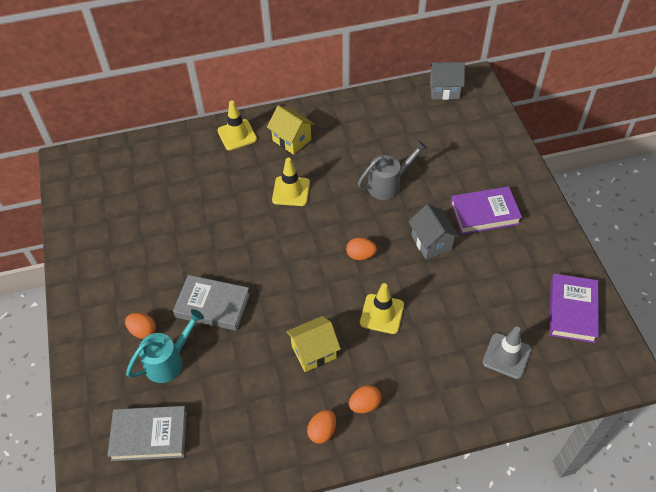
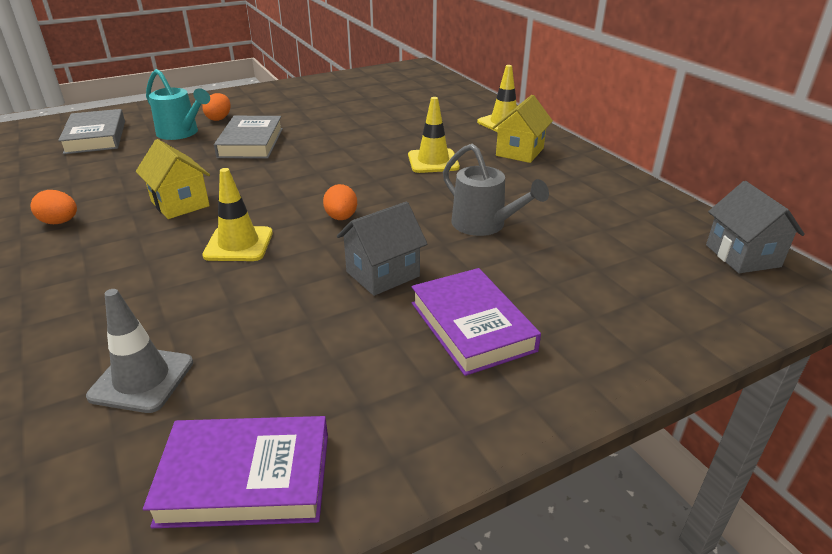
camera: 75 degrees right, 20 degrees down
orange egg [349,385,381,413] -> none

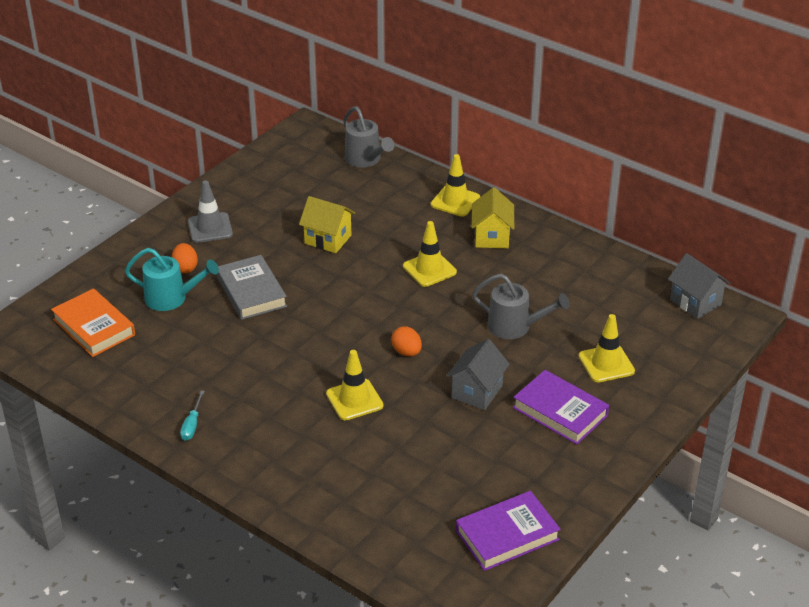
camera: 25 degrees left, 5 degrees up
orange egg [31,190,77,224] -> turquoise screwdriver [180,391,205,441]
grey book [58,109,125,154] -> orange book [51,288,135,357]
grey traffic cone [86,289,193,413] -> grey traffic cone moved to [188,180,233,243]
yellow house [136,139,210,219] -> yellow house moved to [299,196,355,253]
none -> grey watering can [343,106,395,167]
none -> yellow traffic cone [579,314,635,382]

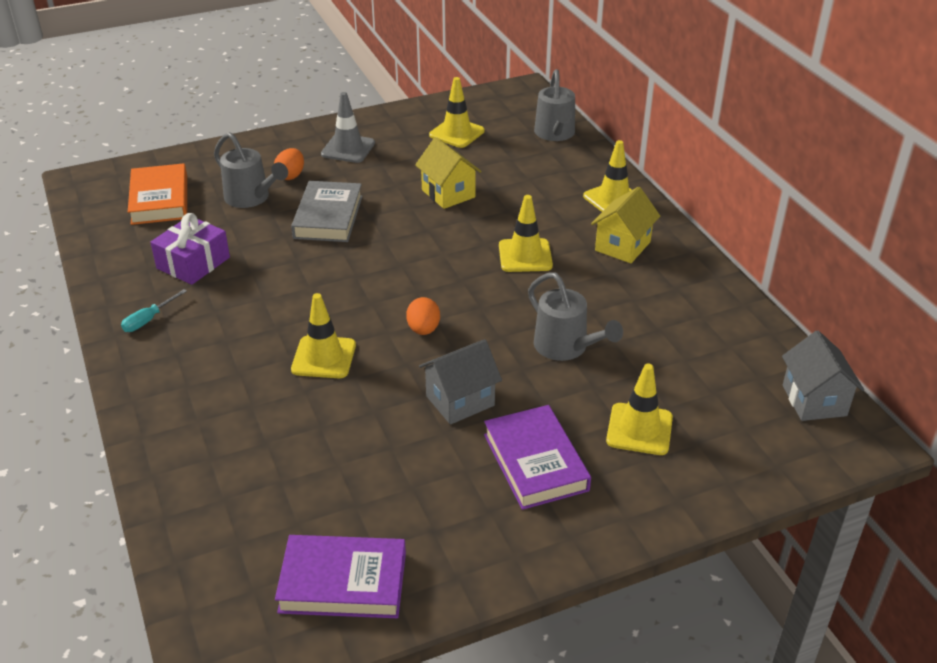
camera: 30 degrees right, 0 degrees up
turquoise watering can [125,248,219,311] -> grey watering can [214,132,288,208]
none -> purple gift [150,213,230,285]
none -> yellow traffic cone [429,77,485,148]

